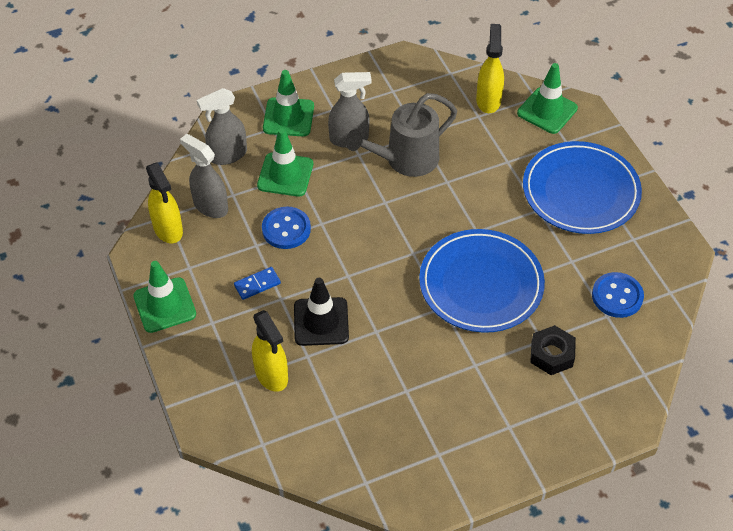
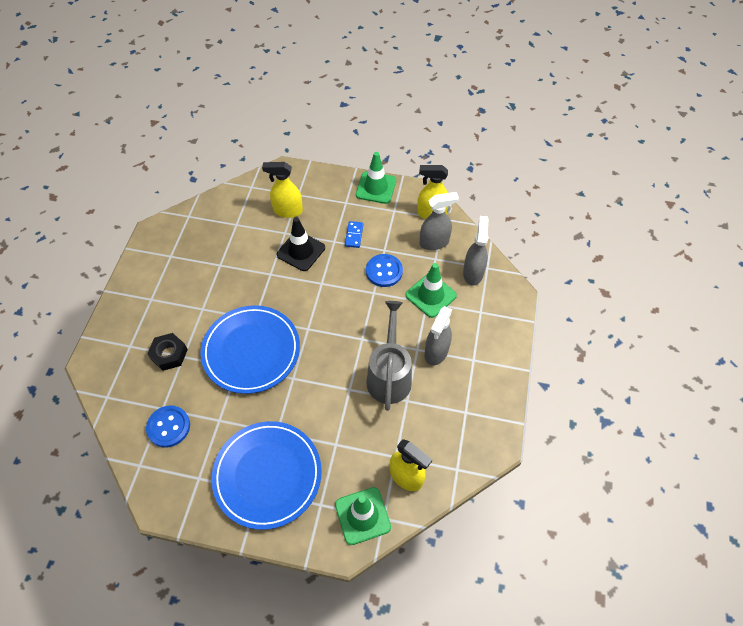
camera: 125 degrees right, 5 degrees up
green traffic cone [263,70,314,136] -> none

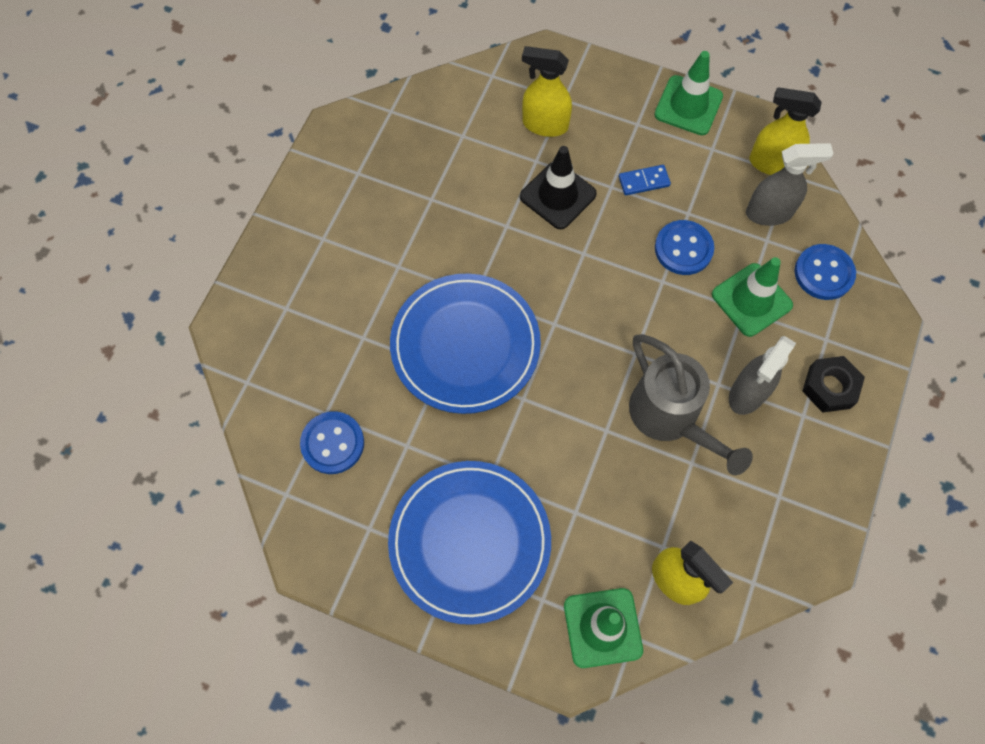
camera: 10 degrees right, 10 degrees up
black nut [147,333,188,371] -> black nut moved to [802,356,865,413]
blue domino [345,221,363,248] -> blue domino turned 60 degrees clockwise [619,165,671,195]
grey watering can [366,301,412,411] -> grey watering can turned 135 degrees clockwise [629,334,753,475]
grey spray bottle [463,216,489,286] -> blue button [795,244,856,300]

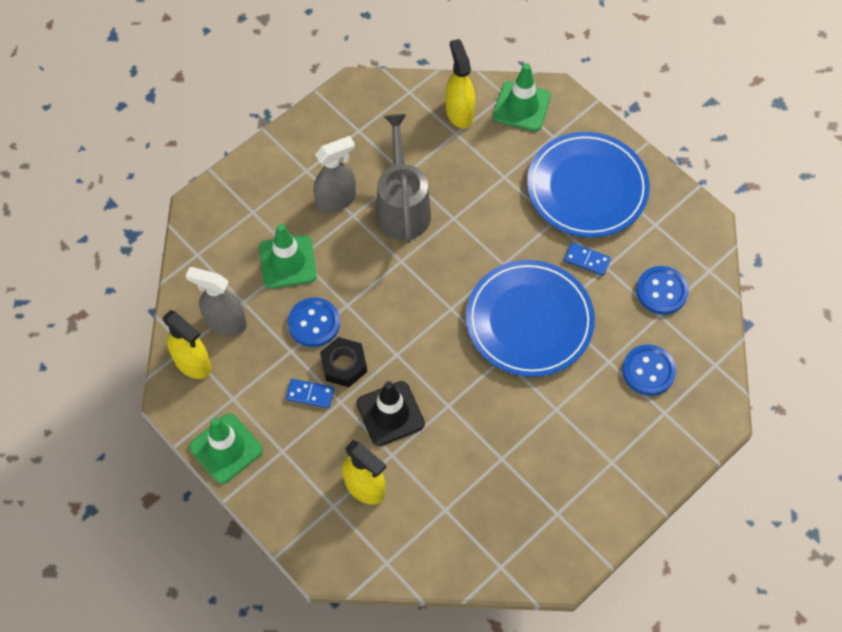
camera: 155 degrees left, 5 degrees down
blue button [795,244,856,300] -> blue button moved to [622,344,676,396]
black nut [802,356,865,413] -> black nut moved to [320,337,367,387]
none -> blue domino [564,243,611,276]

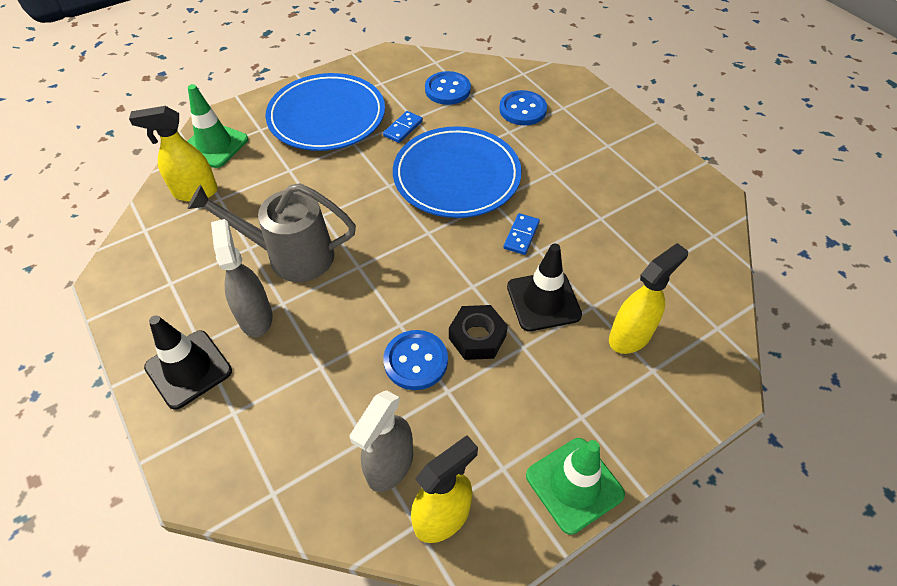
camera: 80 degrees left, 10 degrees down
green traffic cone [259,224,317,288] -> none
blue domino [286,379,334,408] -> blue domino moved to [503,213,540,255]
none -> black traffic cone [144,315,232,410]

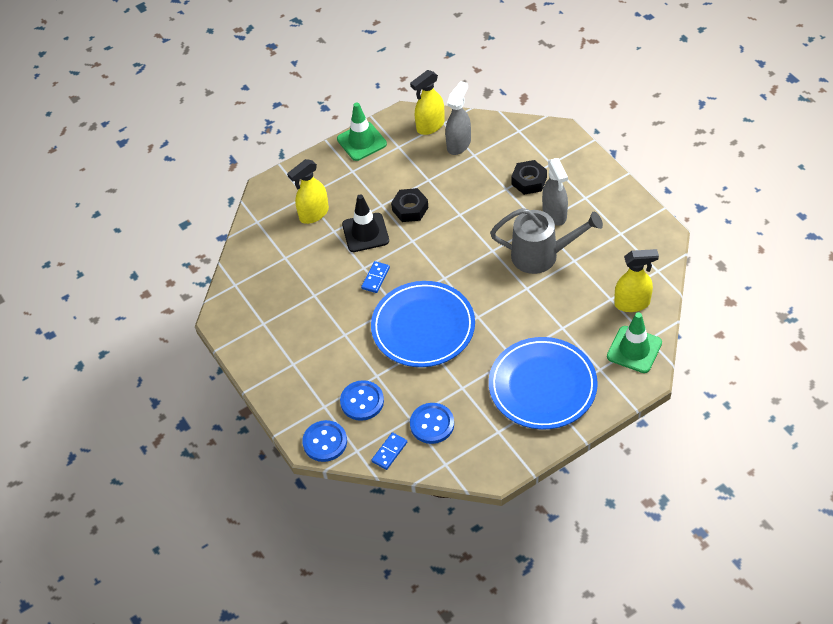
camera: 175 degrees left, 0 degrees up
black traffic cone [144,315,232,410] -> none
blue domino [383,111,423,143] -> blue domino moved to [371,432,407,470]
blue button [383,330,448,390] -> blue button moved to [302,420,347,462]
none -> black nut [511,160,547,195]

